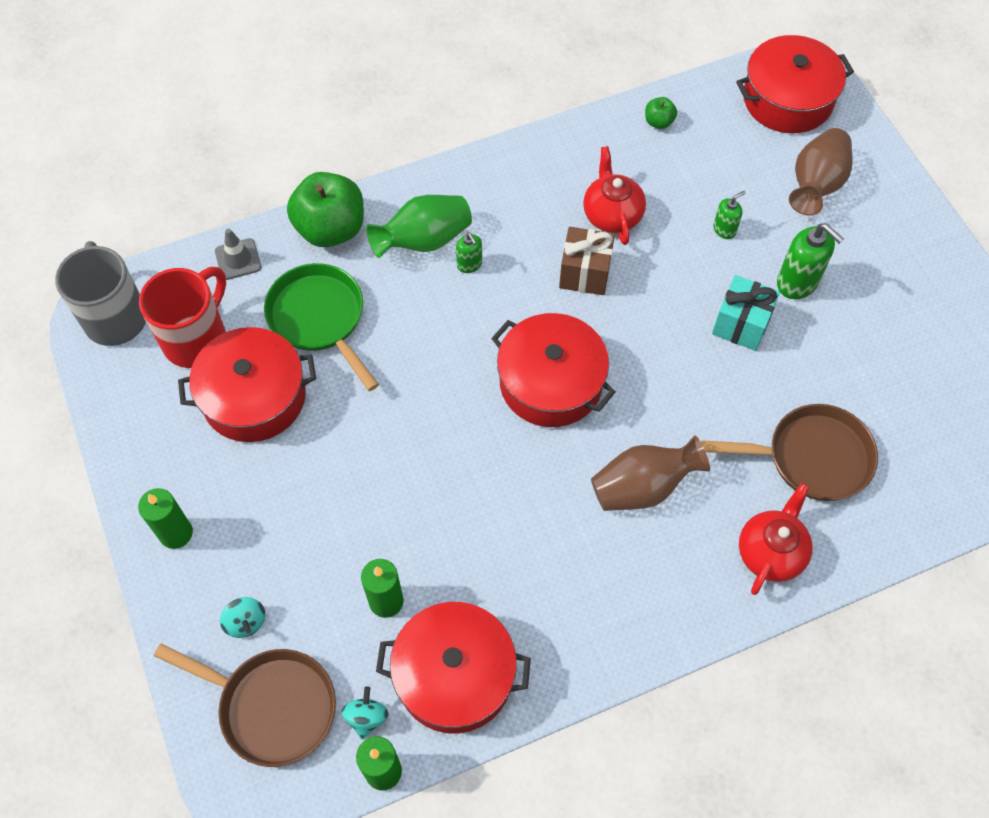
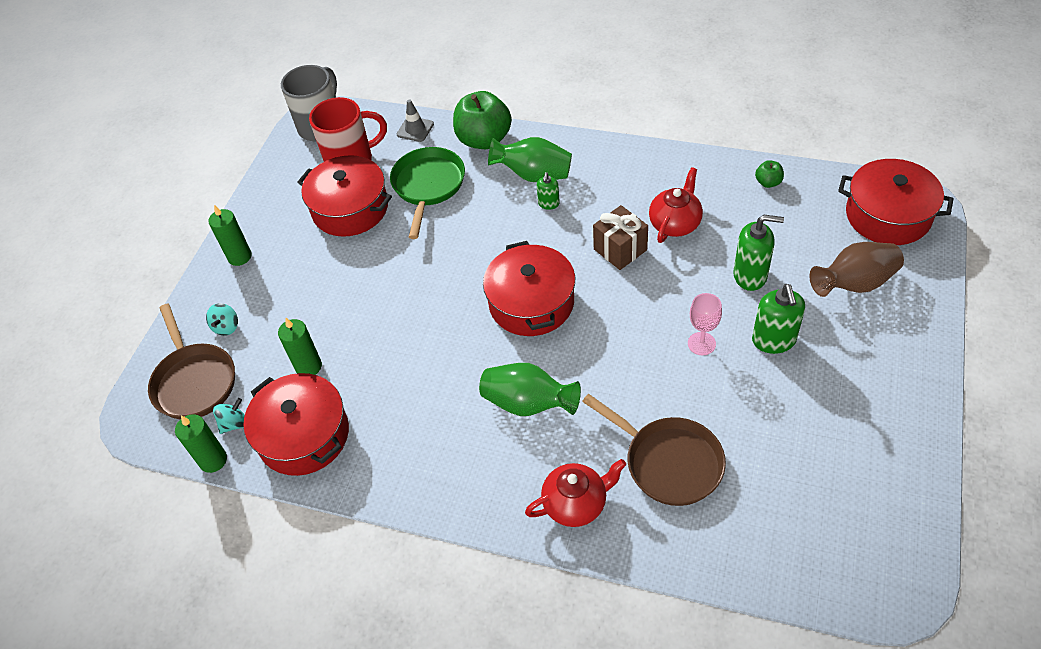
camera: 45 degrees right, 10 degrees down
brown vase [591,435,710,511] -> green vase [479,363,581,416]
turquoise gift [712,275,780,351] -> pink goblet [688,293,722,355]
green soap dispenser [713,191,746,239] -> green soap dispenser [733,215,784,291], size x1.80

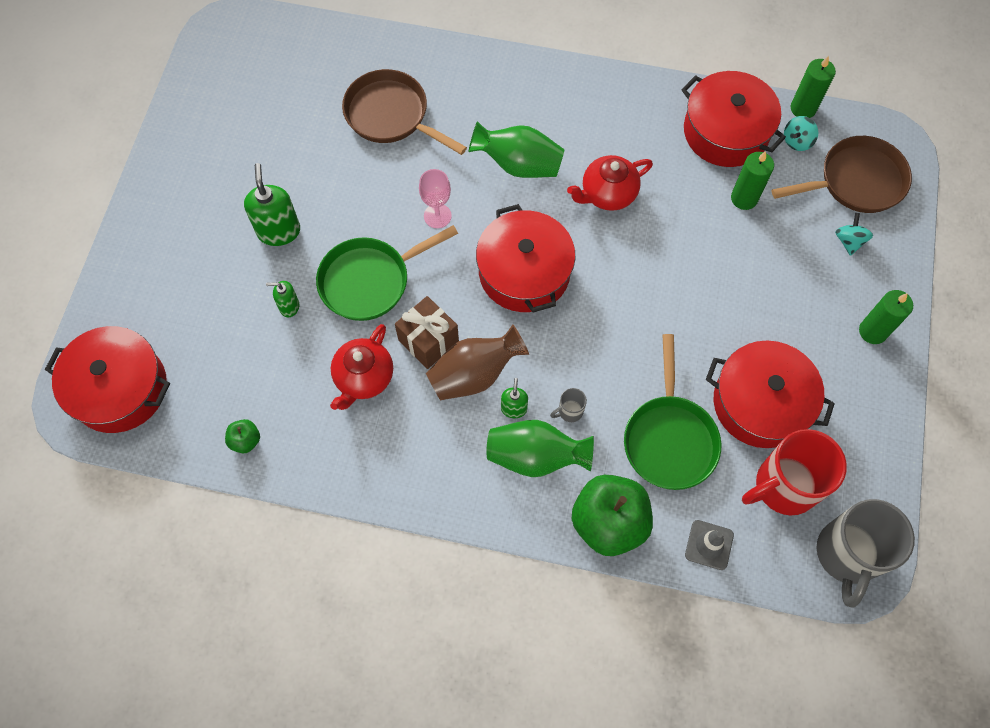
camera: 170 degrees right, 15 degrees up
brown pan [148,304,235,419] -> brown pan turned 105 degrees clockwise [772,136,912,213]
red teapot [525,459,626,527] -> red teapot moved to [567,155,653,211]
pink goblet [688,293,722,355] -> pink goblet moved to [419,169,452,228]
green soap dispenser [733,215,784,291] -> green soap dispenser [266,281,299,317], size x0.56
brown vase [809,242,904,297] -> brown vase moved to [426,325,529,400]
none -> green pan [316,225,458,321]
none -> grey mug [550,388,587,422]

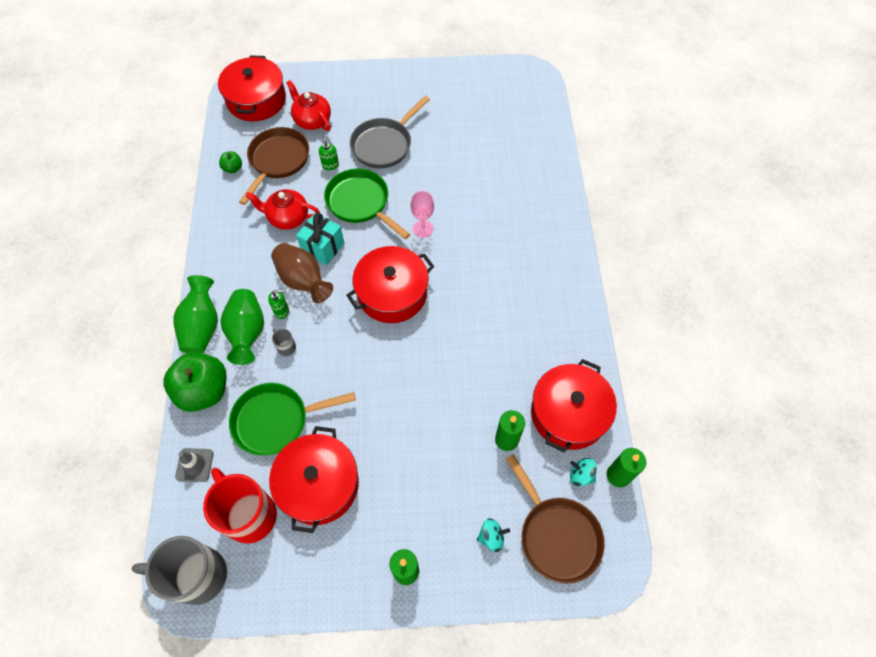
camera: 75 degrees right, 5 degrees down
green soap dispenser [244,163,300,246] -> grey pan [350,96,430,168]
brown pan [342,69,467,155] -> brown pan moved to [239,127,309,205]
brown gift [395,296,459,369] -> turquoise gift [296,213,344,265]
green vase [468,121,565,178] -> green vase moved to [173,275,218,353]
red teapot [567,155,653,211] -> red teapot moved to [286,80,331,131]

